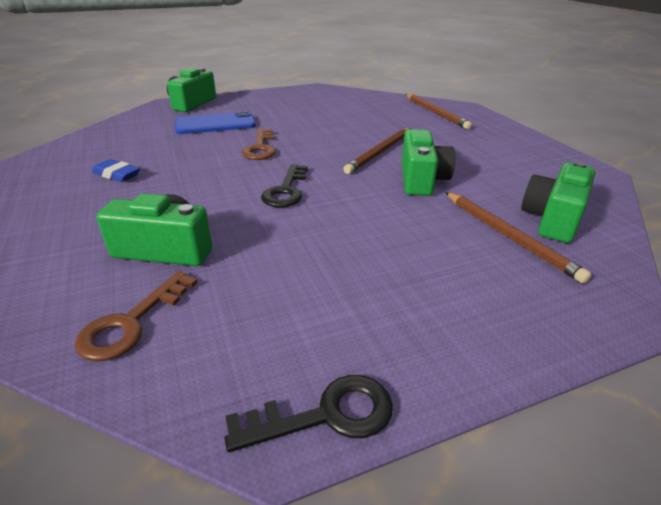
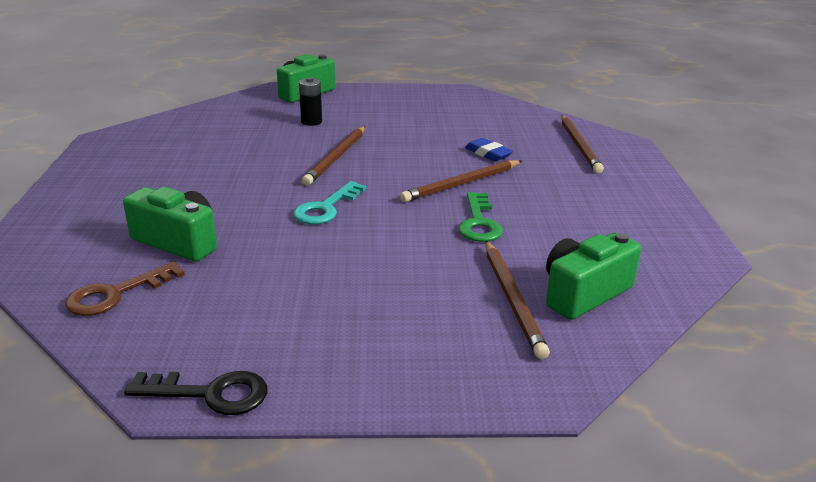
camera: 20 degrees right, 5 degrees down
blue eraser [92,159,140,182] -> blue eraser moved to [465,138,513,161]
blue phone [175,111,256,134] -> black battery [299,77,322,126]
brown key [242,129,276,160] -> brown pencil [302,127,365,185]
black key [261,164,308,207] -> turquoise key [294,181,366,224]
green camera [401,129,455,196] -> green key [458,192,503,242]

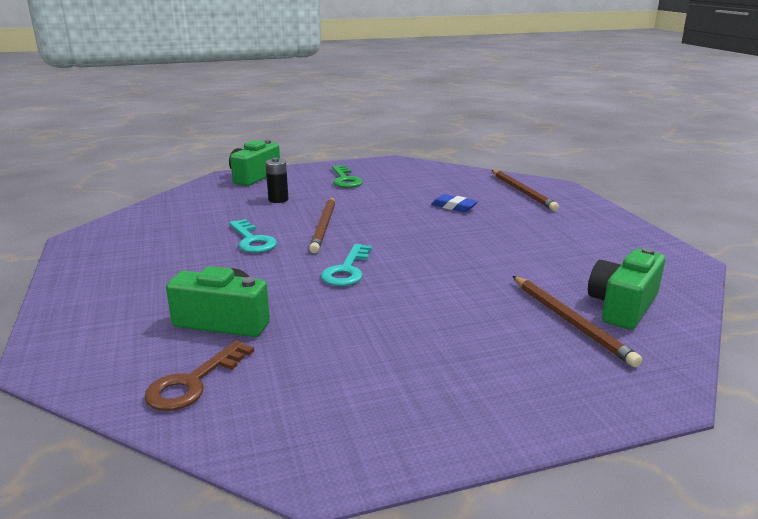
camera: 15 degrees left, 5 degrees down
black key [124,371,267,415] -> none
brown pencil [400,160,522,202] -> none
green key [458,192,503,242] -> green key moved to [332,165,363,188]
none -> turquoise key [229,219,277,253]

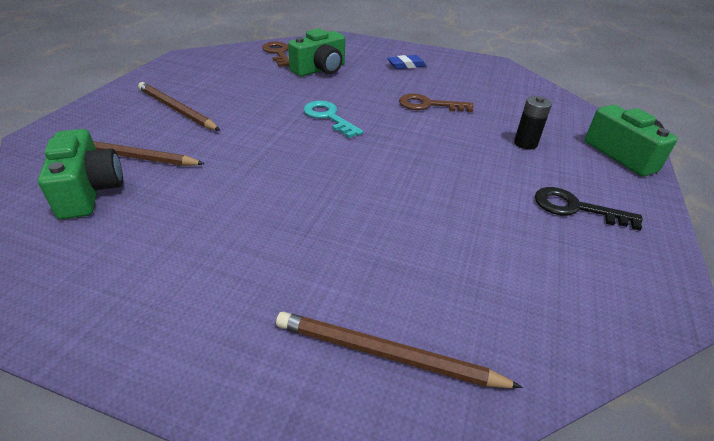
camera: 125 degrees right, 15 degrees up
turquoise key [229,219,277,253] -> brown key [399,93,474,112]
brown pencil [309,197,335,253] -> brown pencil moved to [138,82,220,131]
green key [332,165,363,188] -> black key [535,187,643,231]
blue eraser [431,194,478,212] -> blue eraser moved to [387,55,426,69]

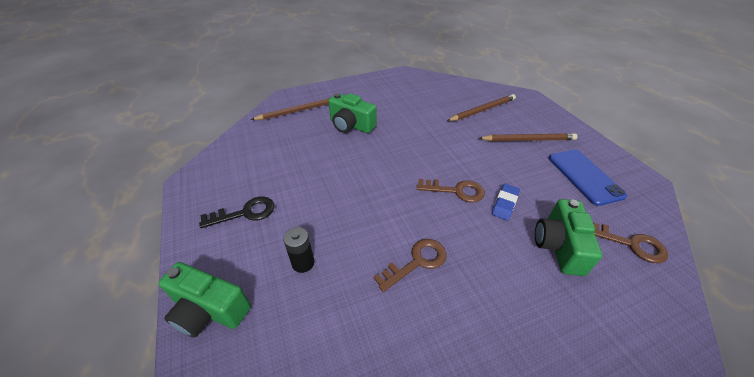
camera: 140 degrees right, 5 degrees up
green camera [38,129,123,219] -> green camera moved to [328,93,376,133]
turquoise key [303,100,363,138] -> brown key [417,179,485,203]
blue eraser [387,55,426,69] -> blue eraser moved to [492,184,520,221]
none -> blue phone [549,149,627,206]

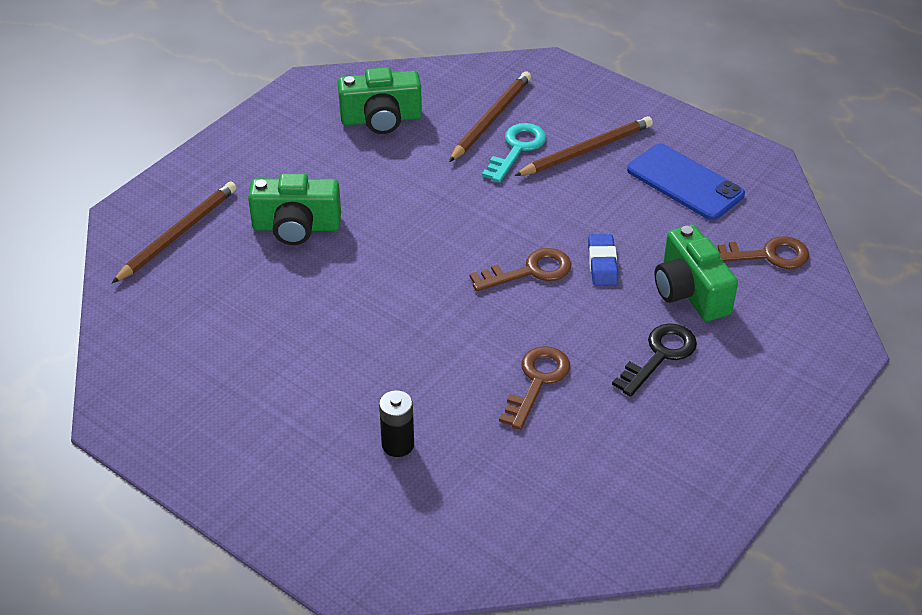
camera: 30 degrees left, 0 degrees up
green camera [158,262,251,338] -> green camera moved to [338,67,422,134]
black key [199,196,274,228] -> black key moved to [612,323,697,397]
none -> turquoise key [482,123,546,183]

